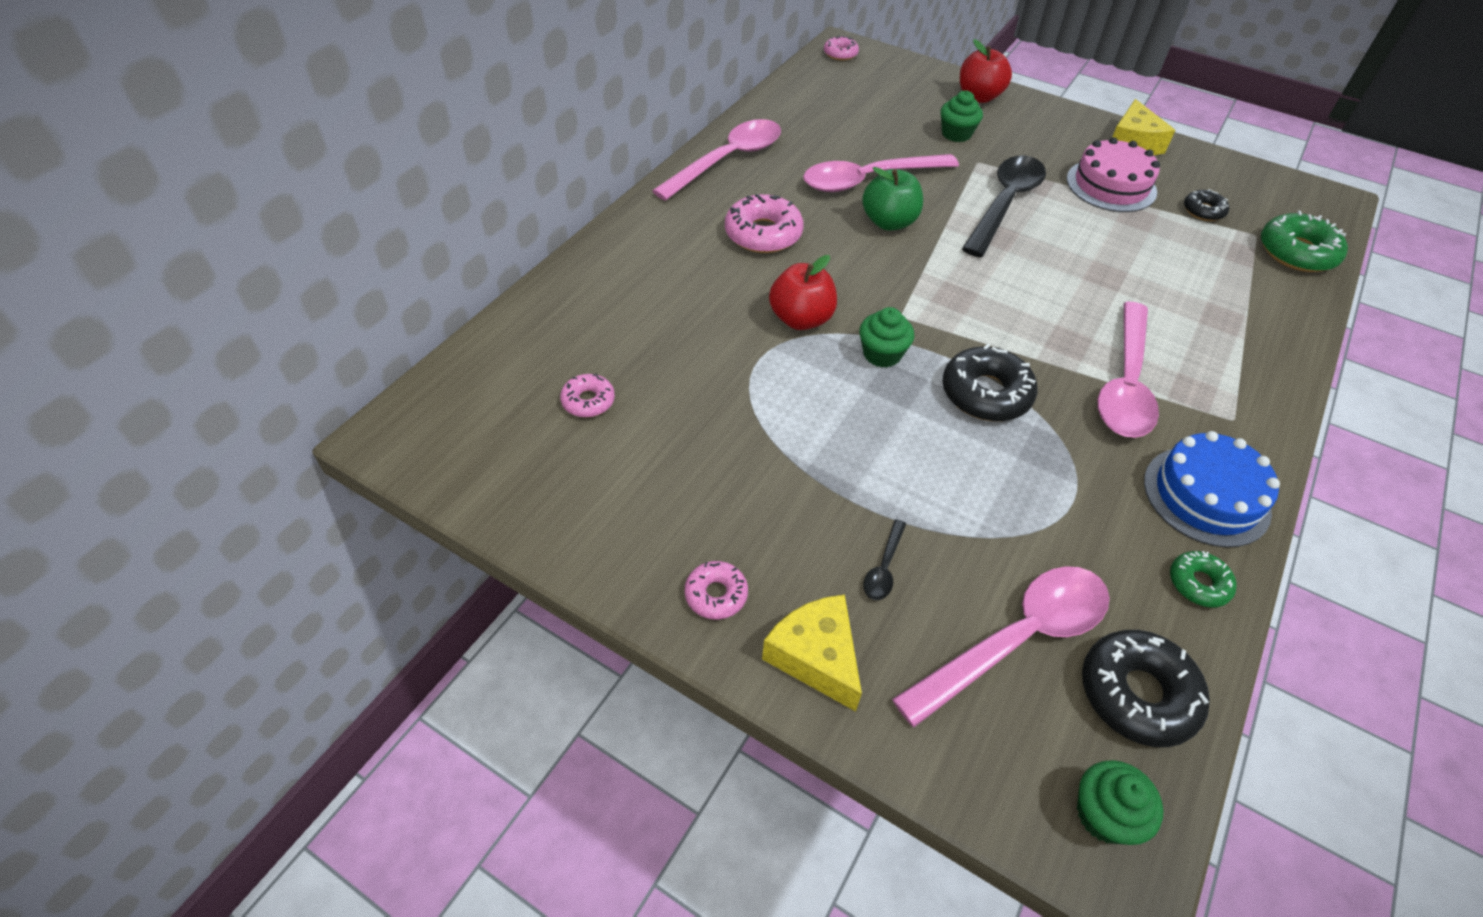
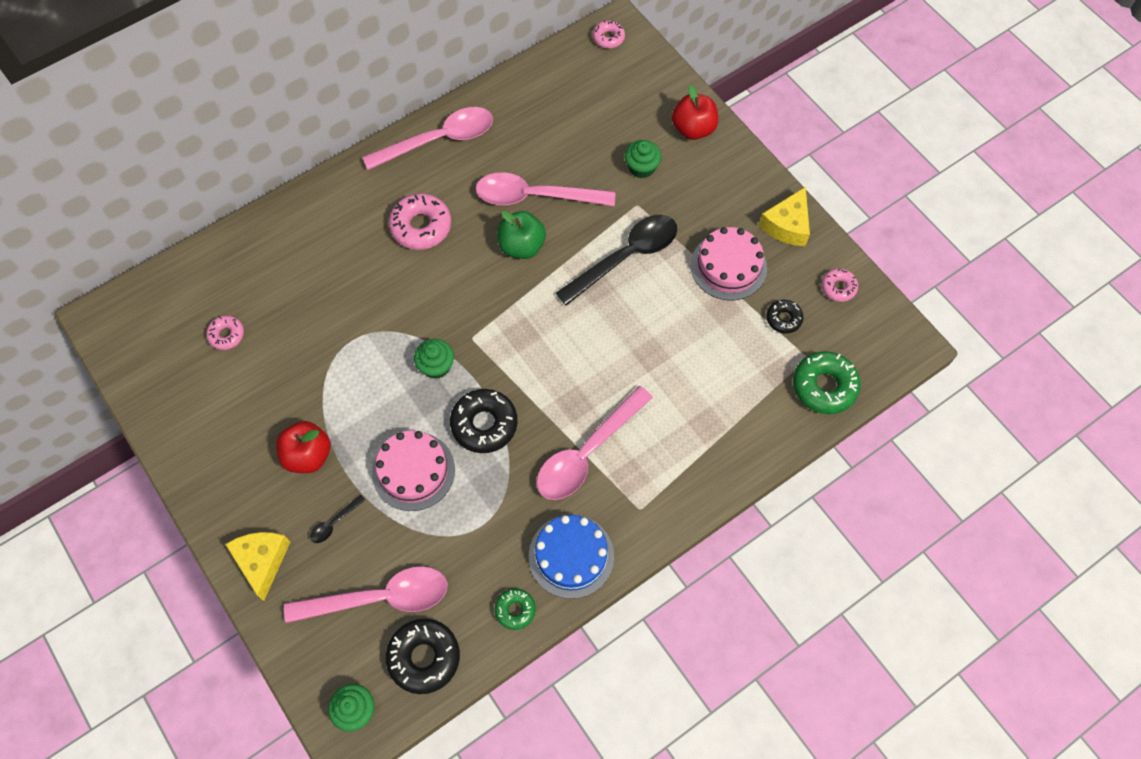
camera: 25 degrees right, 15 degrees up
pink donut [685,561,748,619] -> pink donut moved to [822,268,858,302]
red apple [769,255,837,330] -> red apple moved to [276,421,331,473]
none -> pink cake [372,430,455,511]

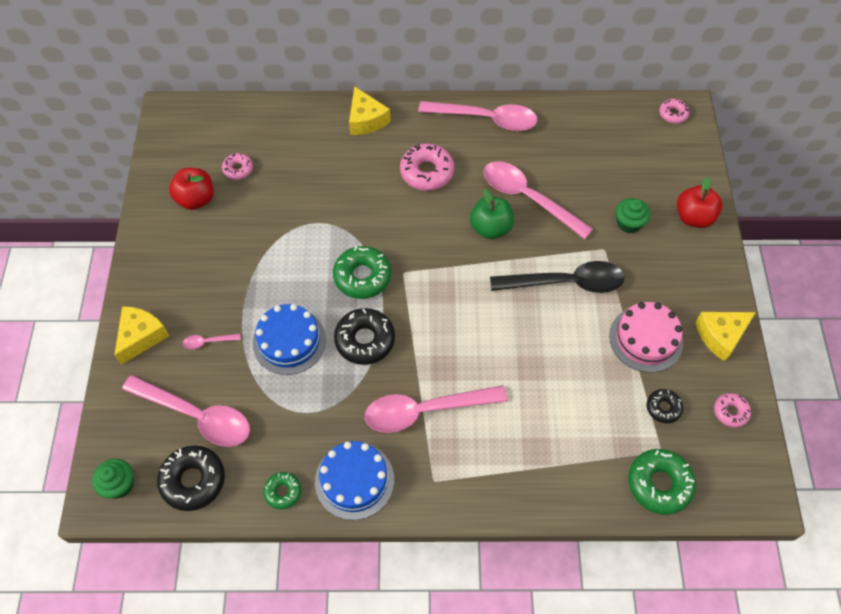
camera: 35 degrees right, 5 degrees down
red apple [276,421,331,473] -> red apple moved to [169,168,214,210]
black spoon [310,494,365,543] -> pink spoon [183,334,241,350]
pink cake [372,430,455,511] -> blue cake [252,304,326,375]
green cupcake [414,339,454,379] -> green donut [333,246,391,299]
none -> yellow cheese [349,86,391,135]

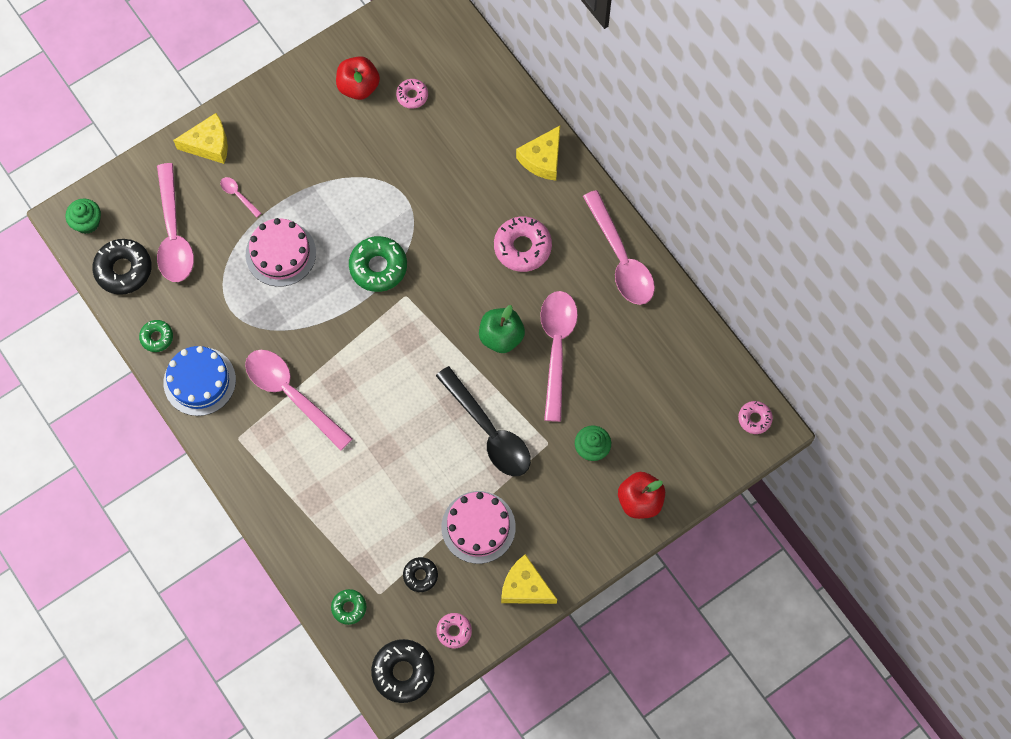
camera: 55 degrees right, 10 degrees up
blue cake [252,304,326,375] -> pink cake [246,218,316,287]
black donut [334,308,395,365] -> black donut moved to [371,639,434,703]
green donut [628,449,696,515] -> green donut [331,589,366,625], size x0.57

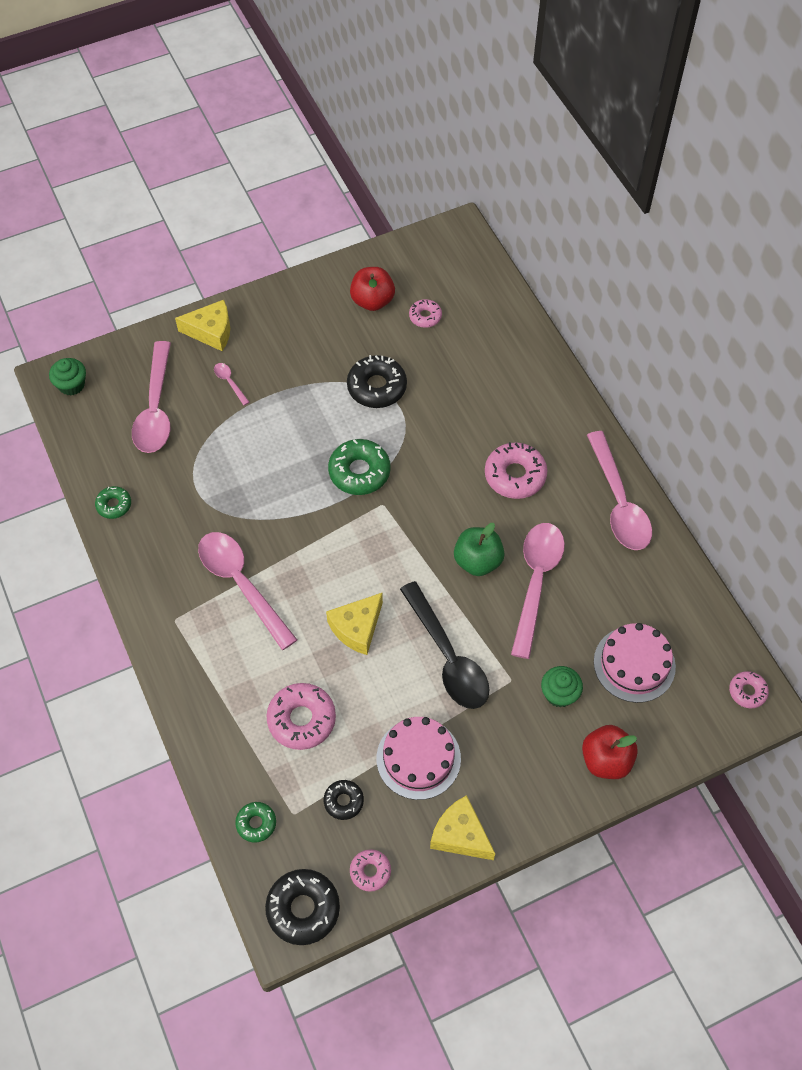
camera: 10 degrees right, 10 degrees down
black donut [92,239,152,295] -> black donut moved to [347,355,407,408]
blue cake [164,346,236,416] -> none
pink cake [246,218,316,287] -> pink cake moved to [594,623,676,703]
yellow cheese [516,126,560,181] -> yellow cheese moved to [326,593,383,655]
none -> pink donut [266,683,336,750]

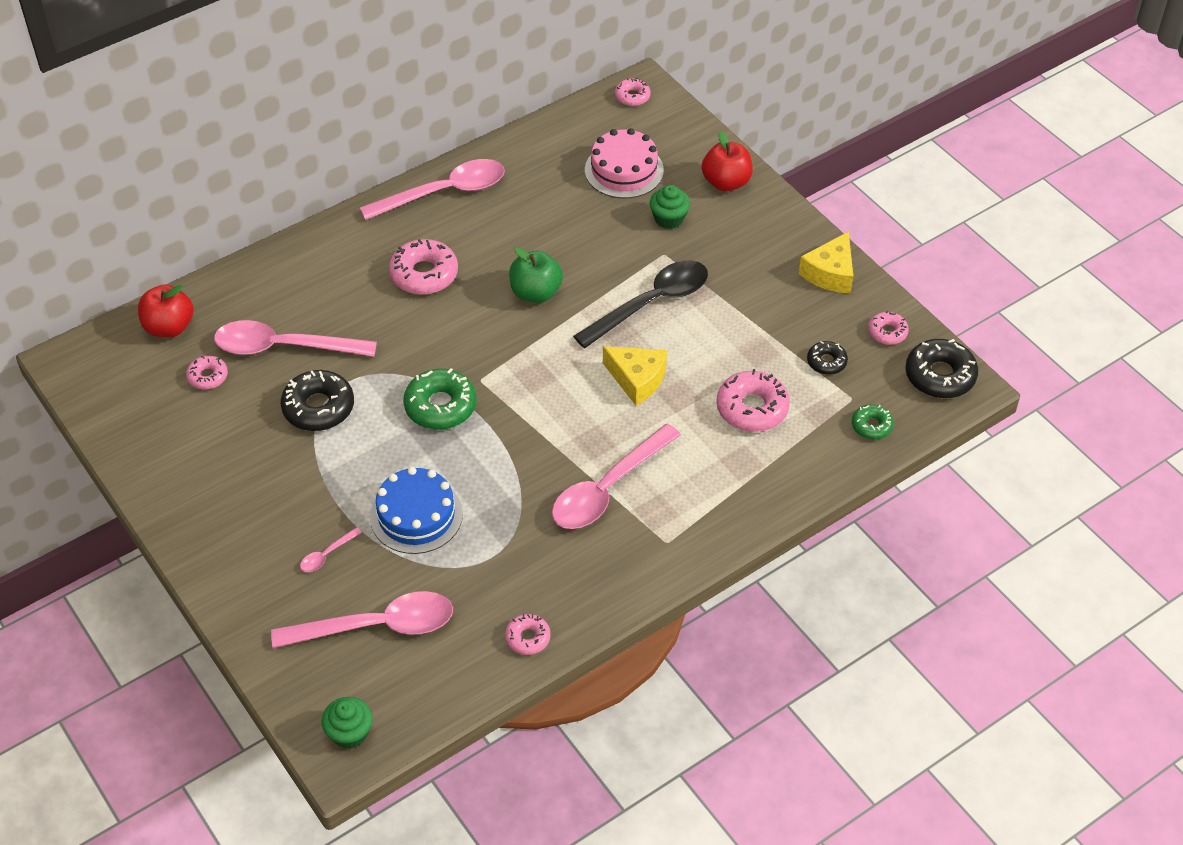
camera: 100 degrees left, 10 degrees down
green donut [95,486,131,519] -> pink donut [505,614,551,655]
yellow cheese [175,300,230,351] -> none
red apple [350,267,395,311] -> red apple moved to [138,284,194,337]
pink cake [376,717,461,800] -> none
pink spoon [511,523,565,659] -> pink spoon moved to [214,320,377,357]
none -> blue cake [370,467,463,554]

